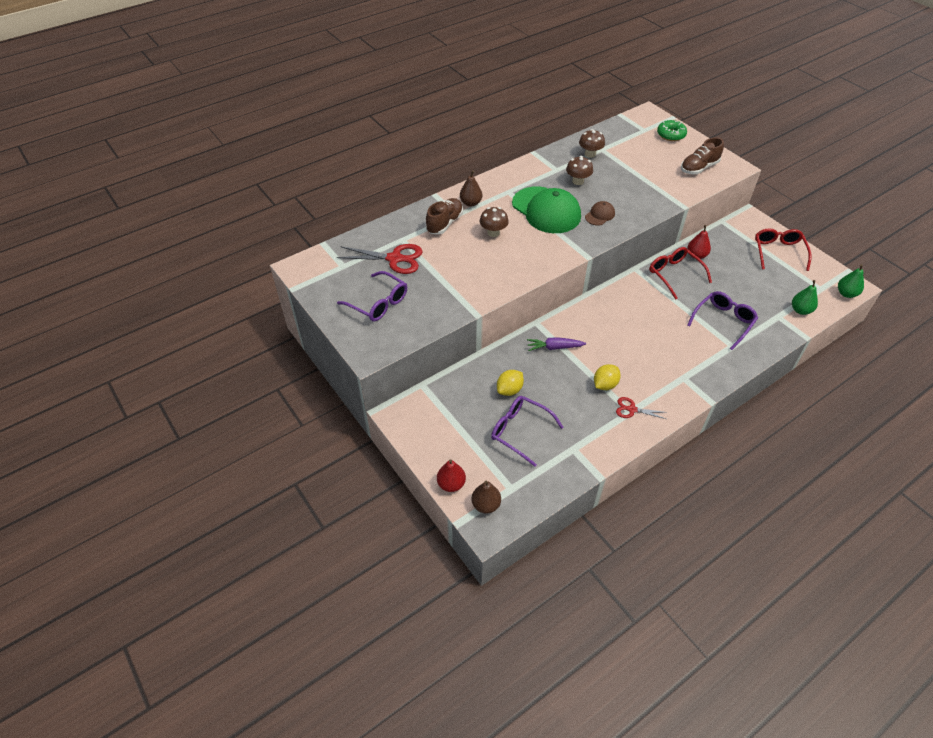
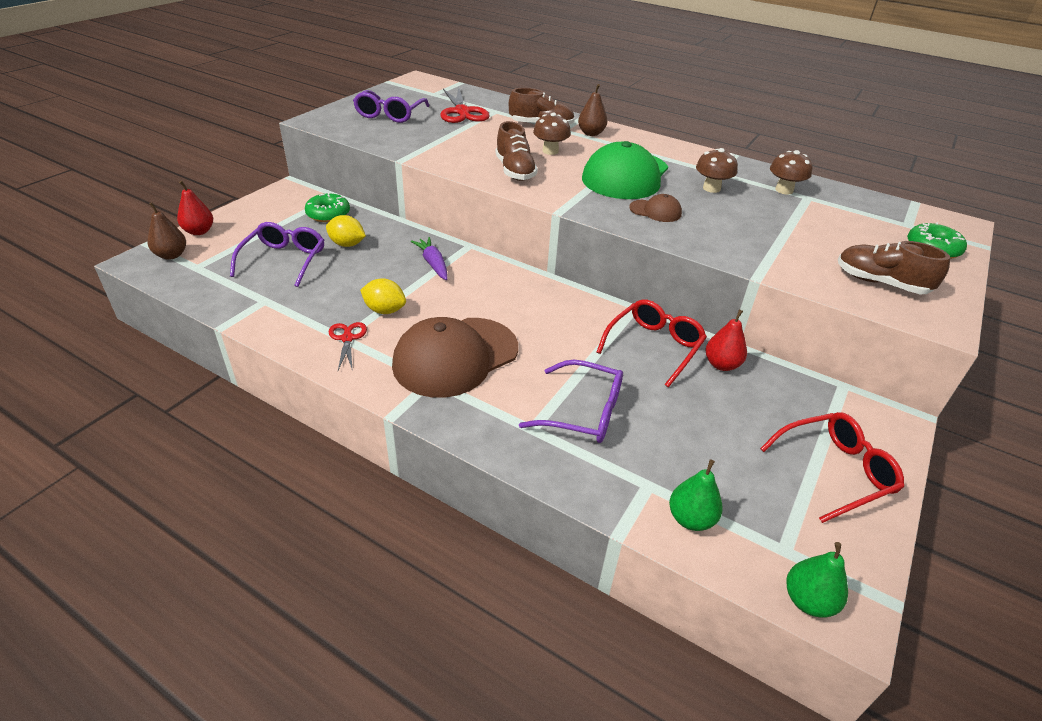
camera: 65 degrees right, 10 degrees down
none -> green donut [305,192,350,222]
none -> brown cap [392,317,518,398]
none -> brown shoe [496,121,538,181]

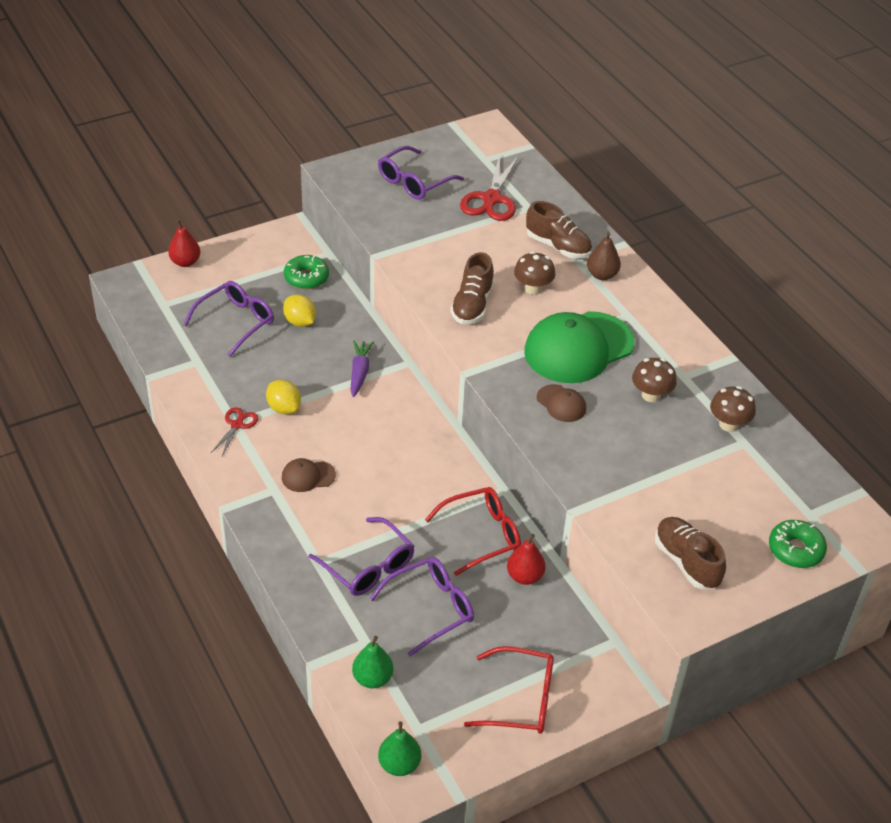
camera: 30 degrees right, 5 degrees up
brown pear [148,203,186,260] -> none
brown cap [392,317,518,398] -> brown cap [282,458,336,492], size x0.45
none -> purple glasses [369,557,474,656]

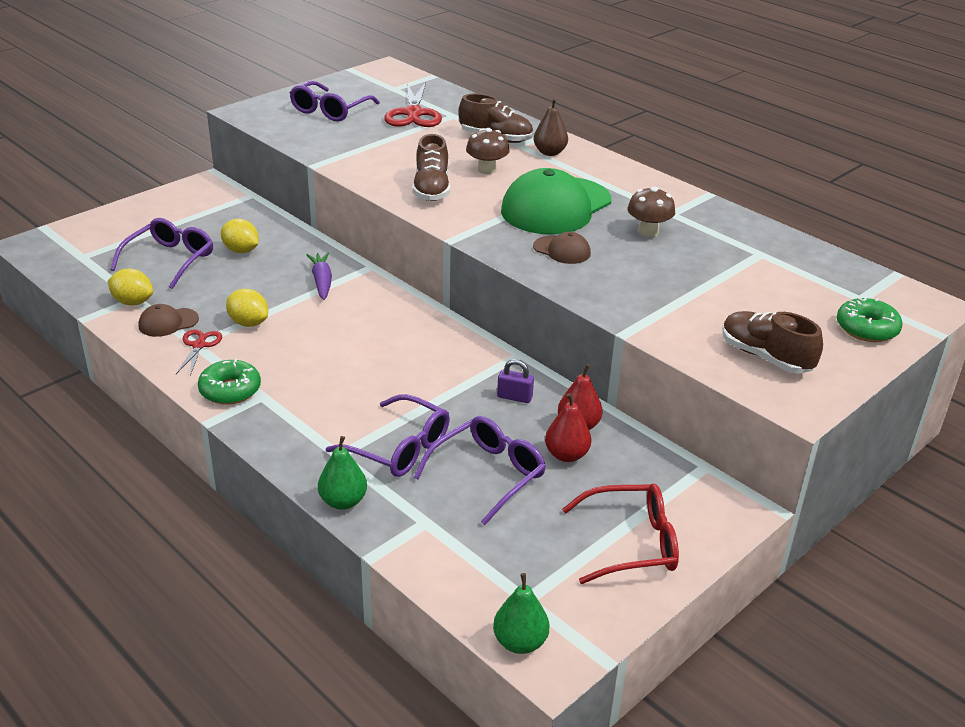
camera: 15 degrees left, 10 degrees down
red pear [168,220,201,267] -> red pear moved to [545,393,592,462]
brown cap [282,458,336,492] -> brown cap moved to [138,304,199,337]
green donut [284,255,329,289] -> green donut moved to [198,359,261,405]
green pear [352,636,393,689] -> green pear moved to [318,436,367,510]
red glasses [425,487,521,576] -> purple padlock [497,359,534,403]
brown mushroom [710,386,756,432] -> none
none -> yellow lemon [108,269,153,305]

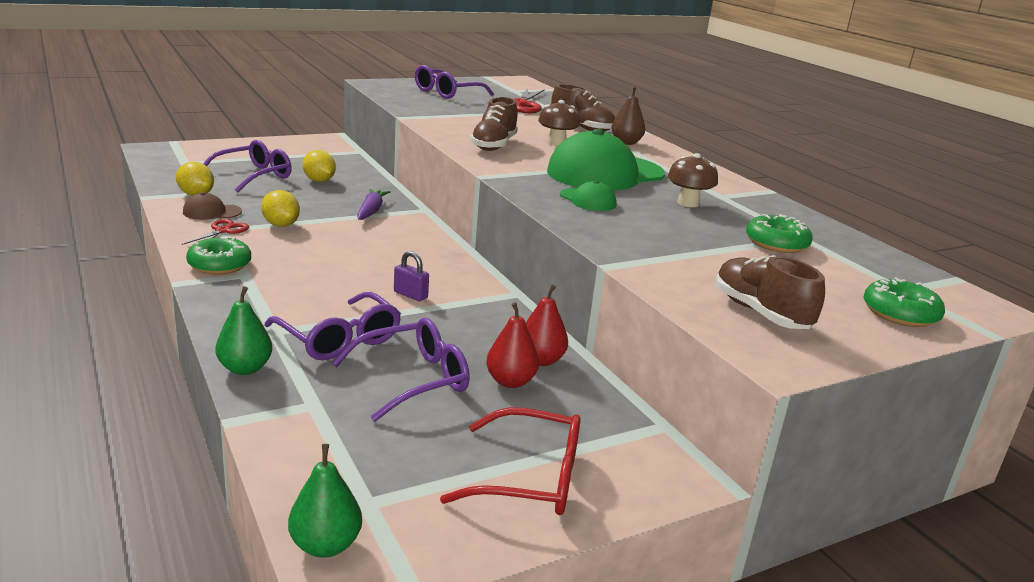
camera: 15 degrees right, 10 degrees down
purple padlock [497,359,534,403] -> purple padlock moved to [394,251,429,301]
brown cap [533,232,591,264] -> green cap [560,181,616,211]
none -> green donut [746,214,813,253]

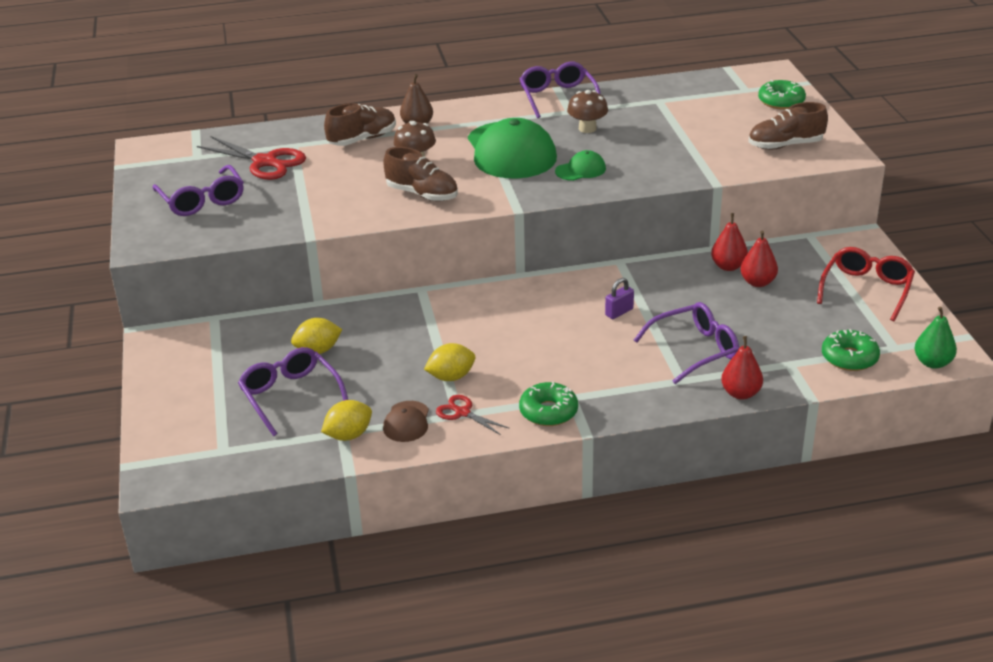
camera: 70 degrees left, 10 degrees up
green pear [215,286,272,375] -> red pear [721,336,763,400]
purple glasses [332,318,470,422] -> purple glasses moved to [520,62,601,118]
purple carrot [357,189,391,220] -> none
green donut [746,214,813,253] -> green donut moved to [822,329,880,371]

